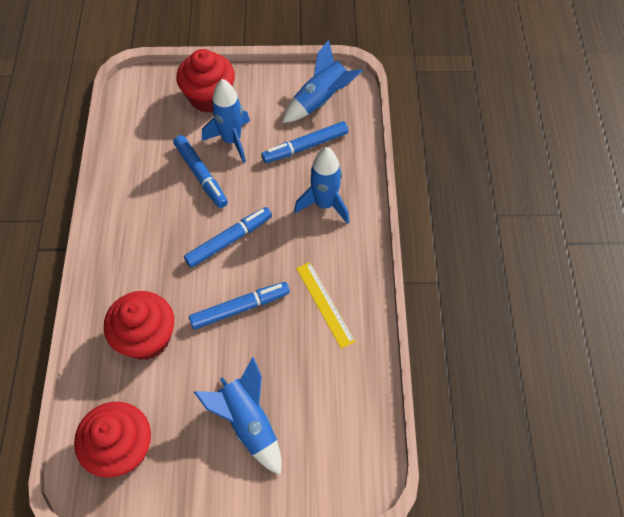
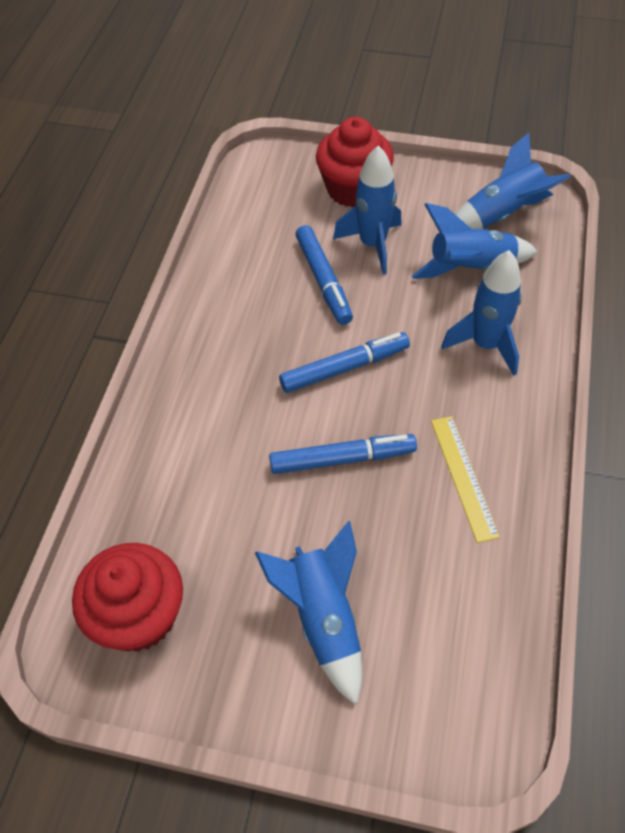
camera: 15 degrees right, 5 degrees down
red cupcake [104,291,174,360] -> none
blue marker [261,121,348,163] -> blue rocket [412,203,538,279]

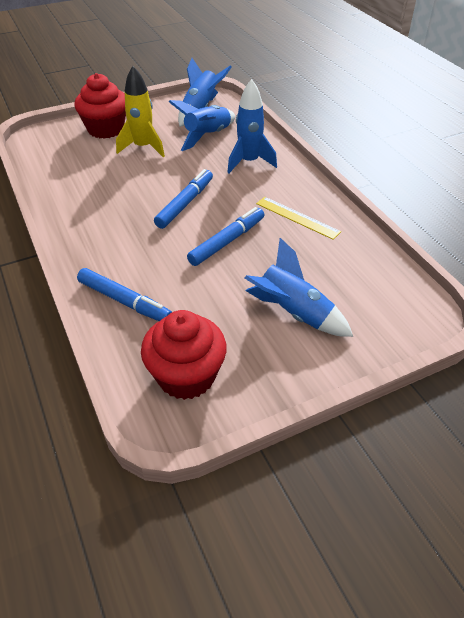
camera: 40 degrees left, 10 degrees down
blue marker [295,225,353,325] -> blue marker moved to [77,268,172,321]
blue rocket [333,145,402,275] -> yellow rocket [116,66,165,157]

